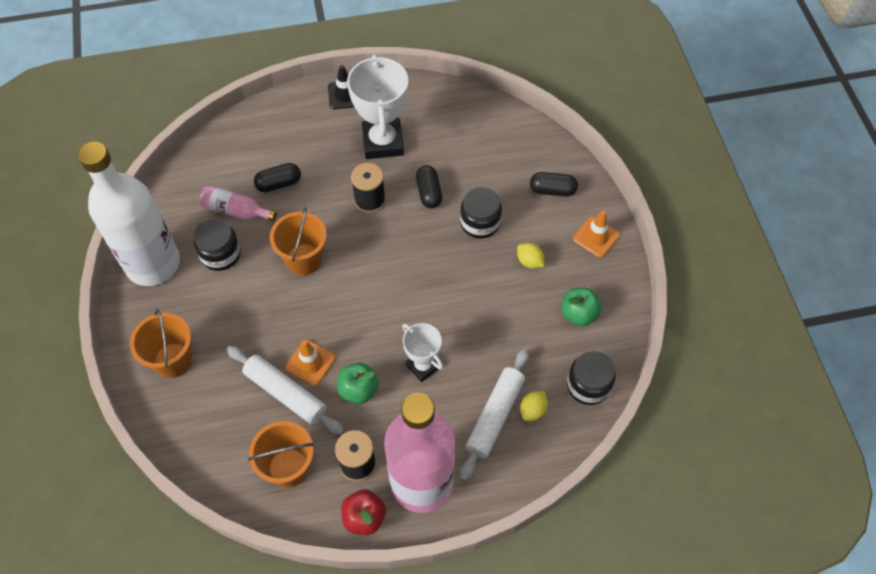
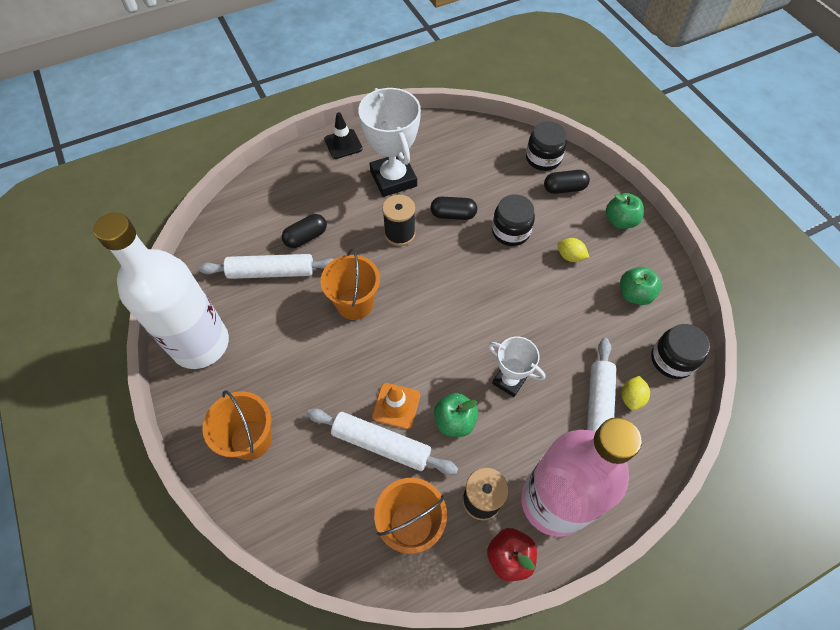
camera: 15 degrees left, 0 degrees up
black jar [194,219,241,271] -> black jar moved to [526,121,567,171]
pink bottle [200,185,277,221] -> white rolling pin [198,254,334,279]
black capsule [416,165,443,209] -> black capsule turned 60 degrees counterclockwise [430,197,477,220]
orange traffic cone [573,211,620,258] -> green apple [606,193,644,229]

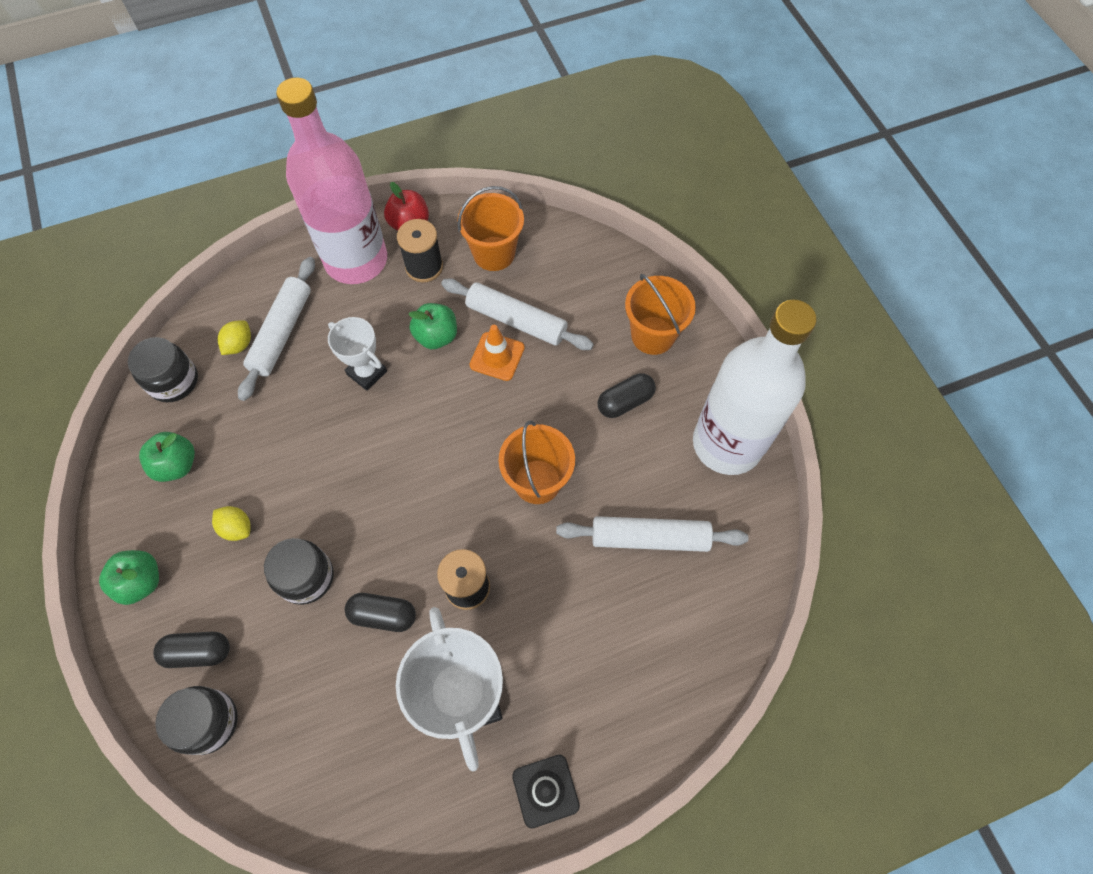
camera: 175 degrees left, 5 degrees up
black capsule [282,214,327,248] -> black capsule moved to [597,373,656,418]

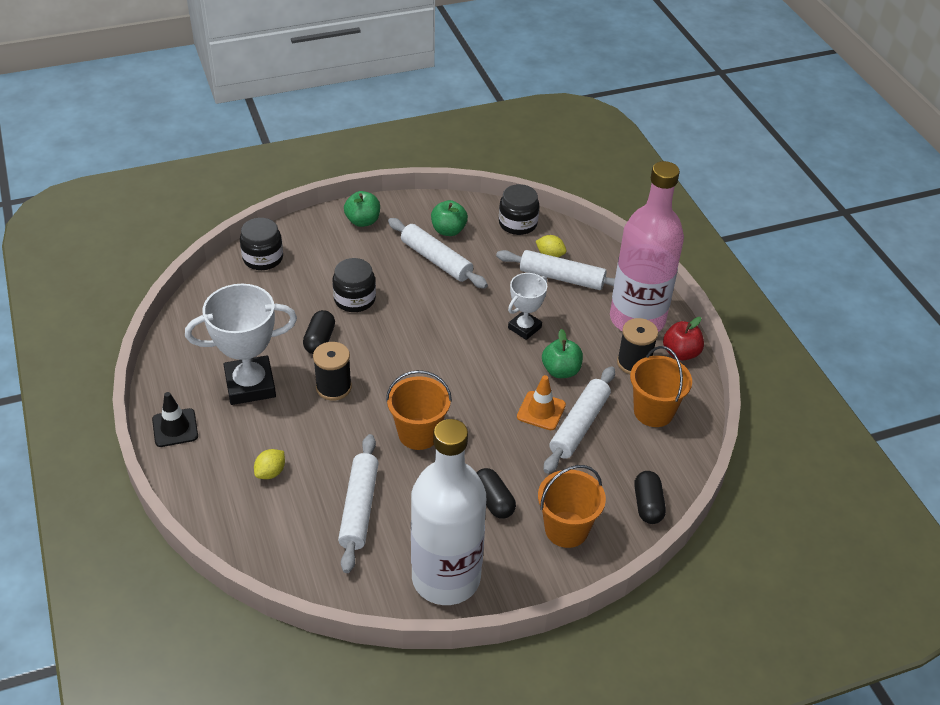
camera: 90 degrees right, 20 degrees down
black capsule [153,632,230,668] -> black capsule moved to [634,471,666,524]
yellow lemon [212,506,251,541] -> yellow lemon moved to [254,449,285,479]
none -> white rolling pin [388,218,488,288]

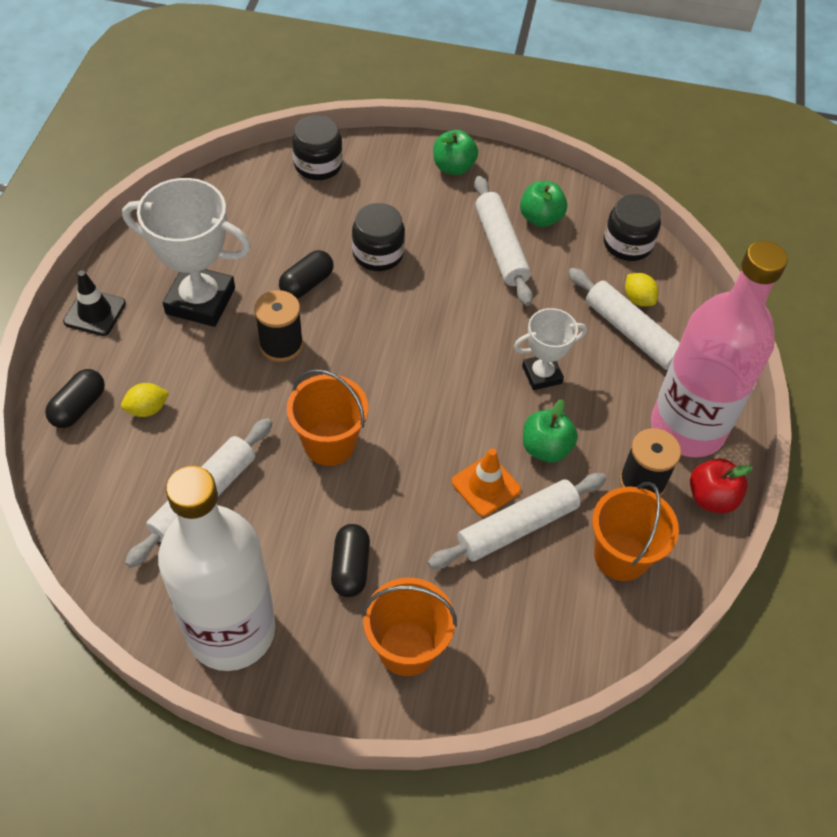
camera: 30 degrees right, 10 degrees up
black capsule [634,471,666,524] -> black capsule moved to [45,369,105,428]

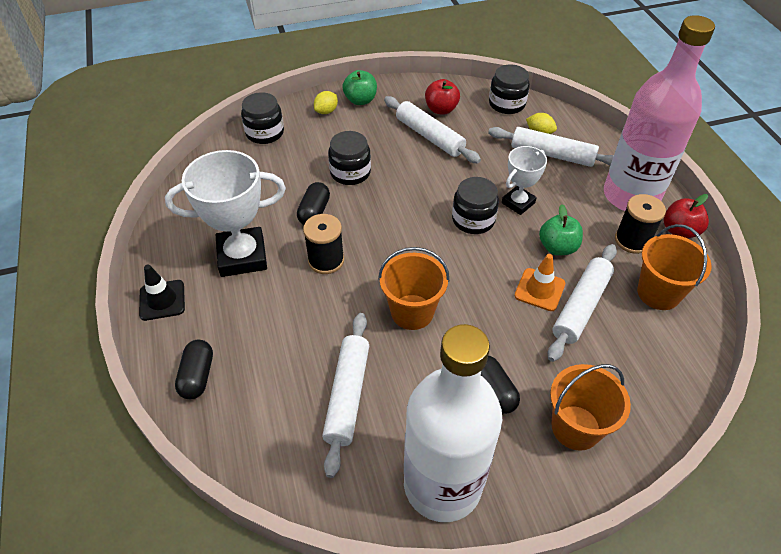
camera: 25 degrees left, 5 degrees down
yellow lemon [121,383,169,417] -> yellow lemon moved to [314,91,338,114]
green apple [520,181,567,227] -> red apple [425,79,460,115]
none -> black jar [452,177,499,234]

